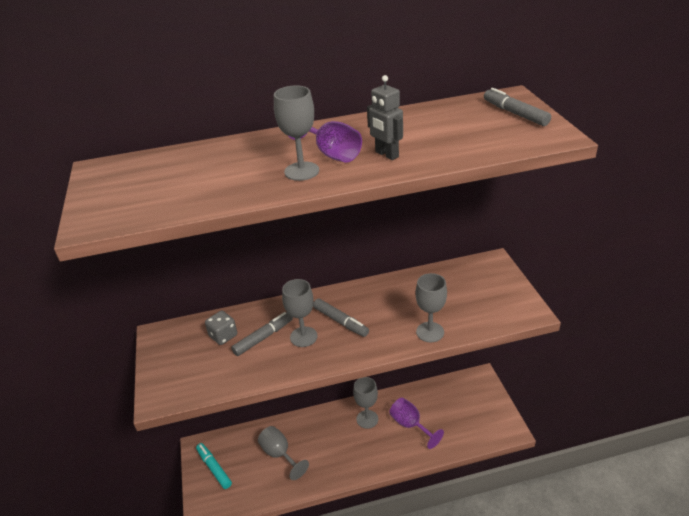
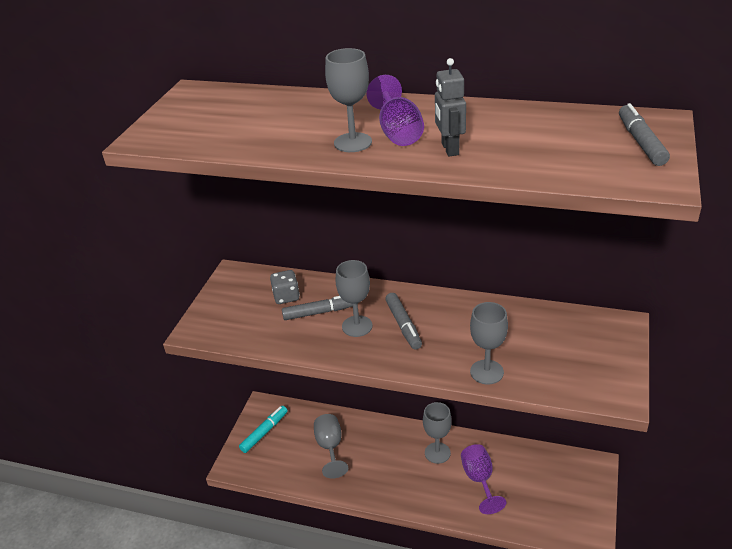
camera: 30 degrees right, 0 degrees up
turquoise marker [196,443,232,489] -> turquoise marker turned 45 degrees clockwise [239,406,288,453]

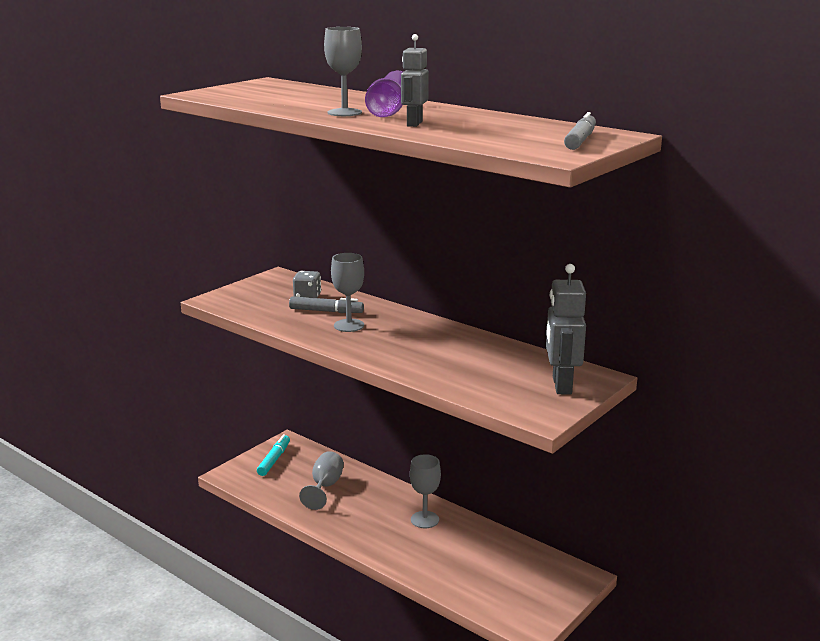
camera: 20 degrees right, 15 degrees down
turquoise marker [239,406,288,453] -> turquoise marker turned 45 degrees counterclockwise [257,434,290,476]
grey marker [385,293,422,350] -> none
purple goblet [461,444,506,514] -> none
grey goblet [470,302,508,384] -> none
none -> grey robot [546,264,586,395]

